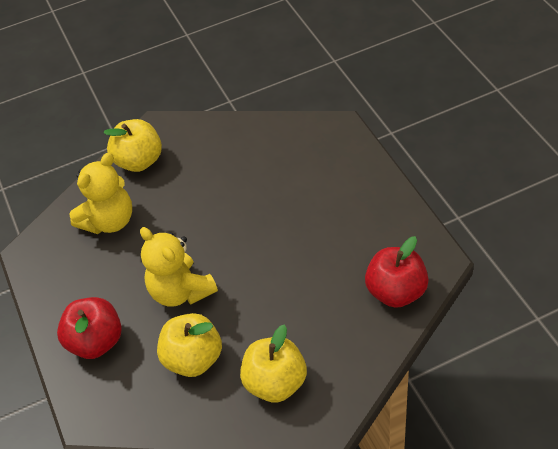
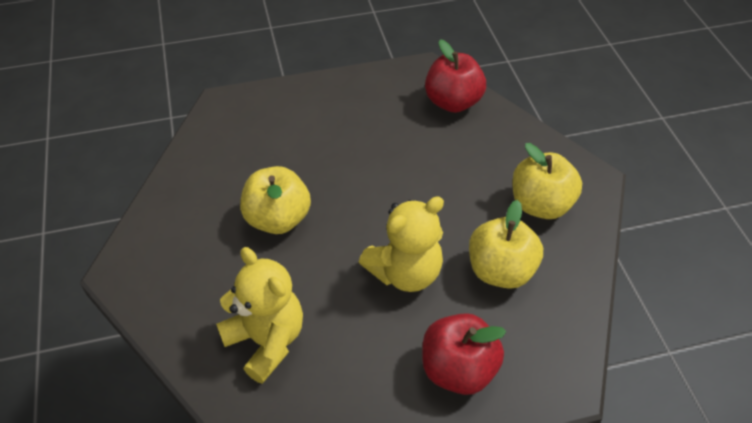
camera: 85 degrees left, 0 degrees up
yellow apple [104,119,162,172] -> yellow apple moved to [240,166,311,234]

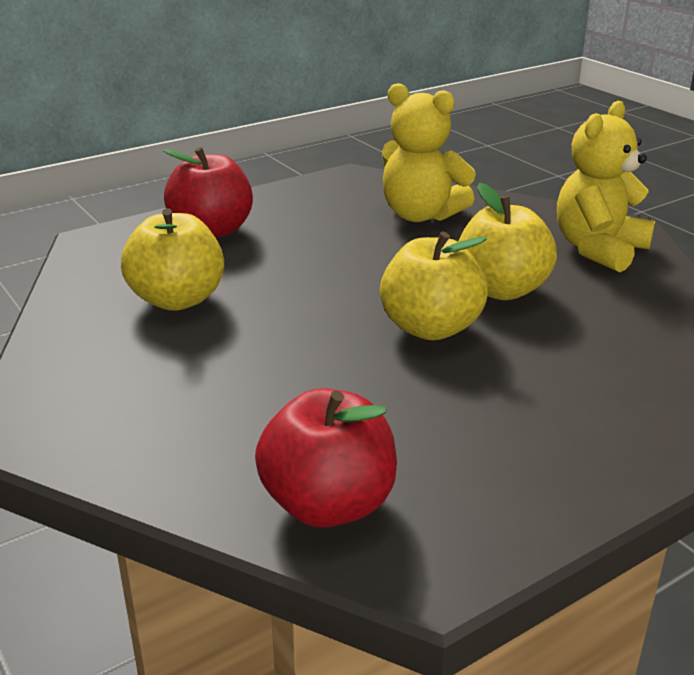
camera: 160 degrees right, 20 degrees down
yellow teddy bear [359,196,444,292] -> yellow teddy bear moved to [557,101,655,273]
yellow apple [512,143,582,219] -> yellow apple moved to [380,231,488,340]

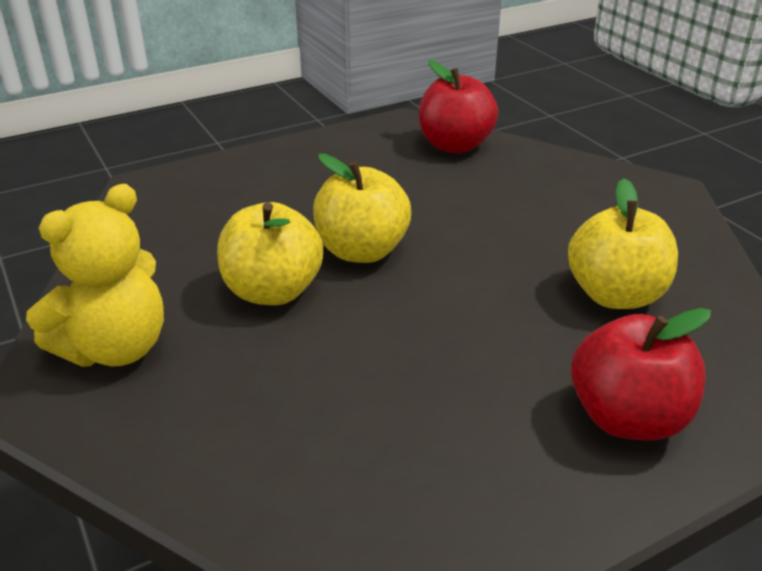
camera: 175 degrees left, 5 degrees up
yellow teddy bear [382,83,476,222] -> none

